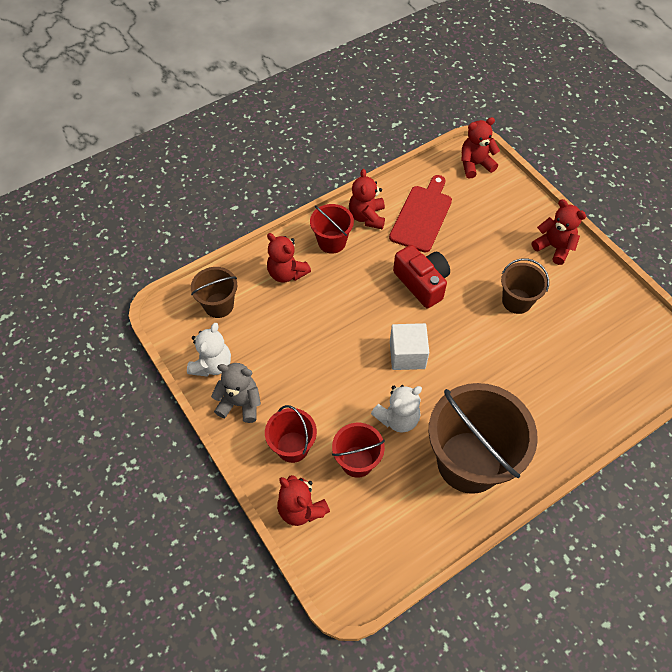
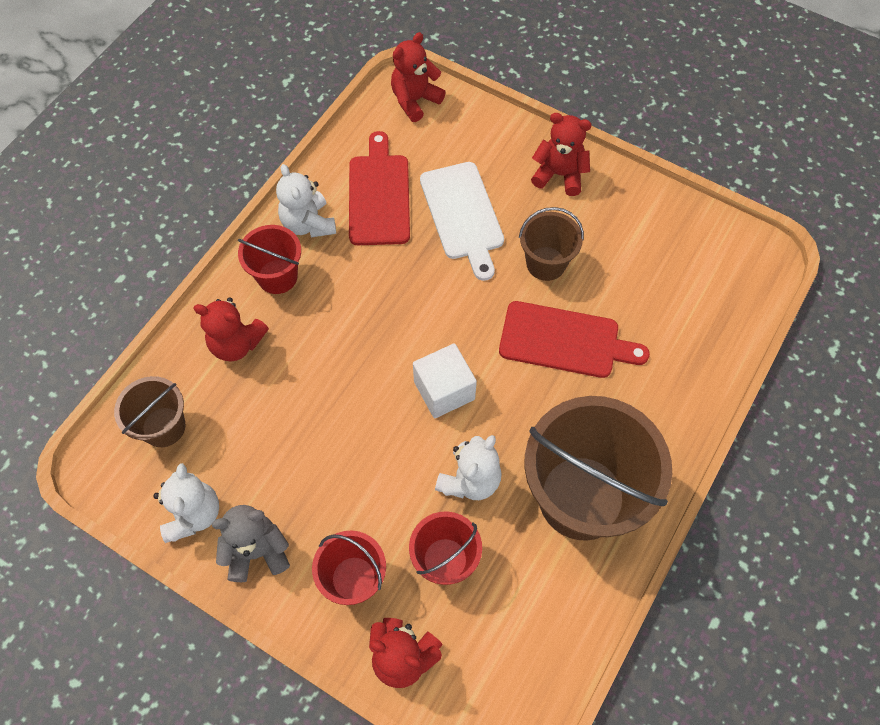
camera: 25 degrees left, 5 degrees up
red teddy bear [349,169,385,229] -> white teddy bear [276,164,336,237]
red camera [393,245,450,308] -> none
none -> white cutting board [420,162,504,281]
none -> red cutting board [499,301,650,378]

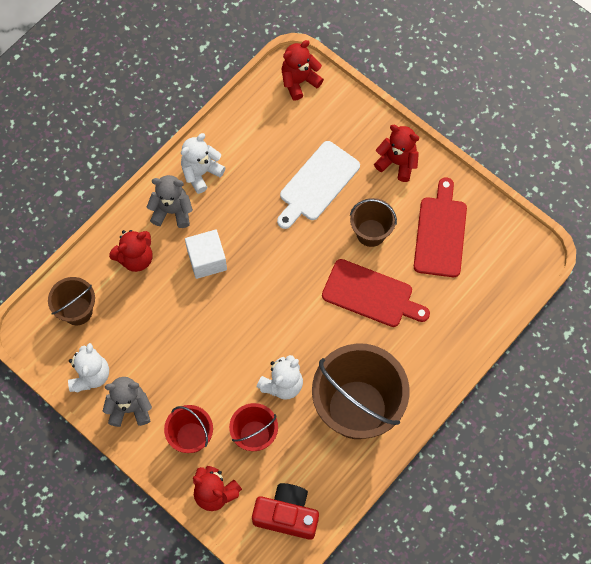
camera: 10 degrees right, 5 degrees up
red teddy bear [193,297,269,361] -> red teddy bear turned 60 degrees counterclockwise [109,230,153,272]
red bucket [238,225,301,294] -> grey teddy bear [147,175,193,228]
white teddy bear [276,164,336,237] -> white teddy bear turned 60 degrees clockwise [181,133,226,194]
red cutting board [349,131,410,245] -> red cutting board moved to [414,177,467,277]
white cube [413,343,477,418] -> white cube moved to [185,230,227,279]
white cutting board [420,162,504,281] -> white cutting board turned 45 degrees clockwise [277,141,360,229]
none -> red camera [252,483,319,540]

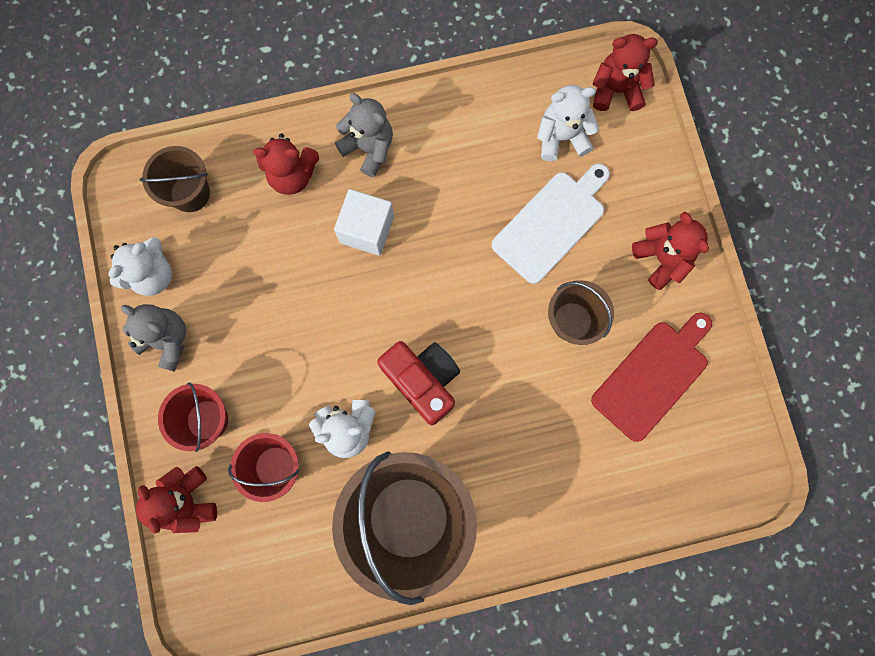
camera: 35 degrees right, 10 degrees up
white teddy bear [181,133,226,194] -> white teddy bear moved to [537,85,599,161]
red camera [252,483,319,540] -> red camera moved to [377,341,460,425]
white cutting board [277,141,360,229] -> white cutting board turned 150 degrees clockwise [491,163,610,284]
red cutting board [322,259,430,327] -> none

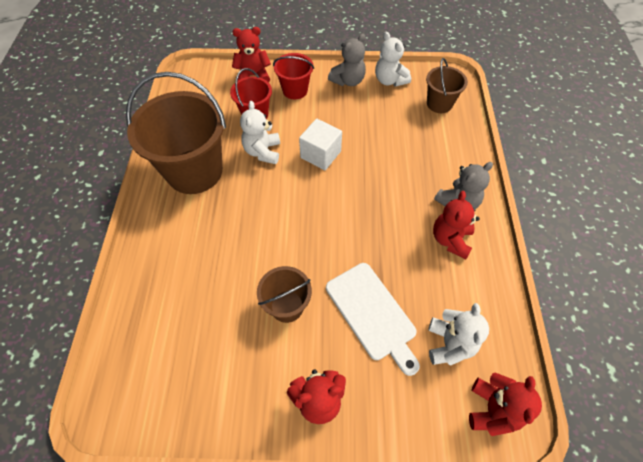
camera: 105 degrees right, 20 degrees down
red teddy bear [253,133,319,195] -> red teddy bear moved to [433,191,480,259]
white cube [334,189,394,256] -> white cube moved to [299,119,342,170]
red camera [377,341,460,425] -> none
red cutting board [591,312,712,442] -> none

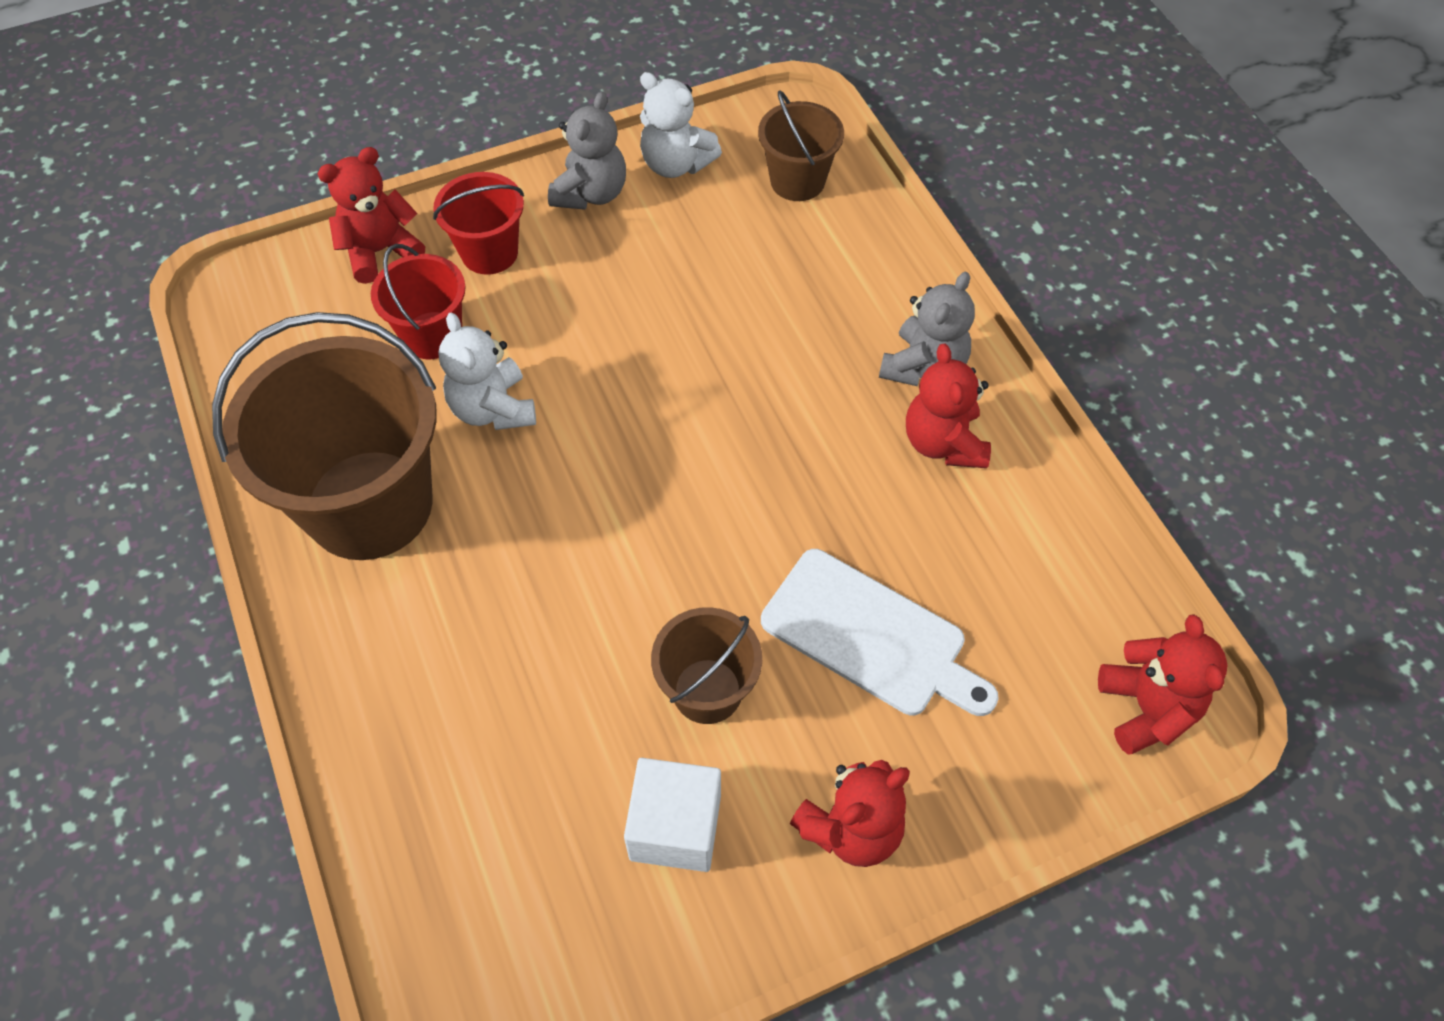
camera: 25 degrees left, 0 degrees up
white cube [299,119,342,170] -> white cube moved to [624,758,721,872]
white teddy bear [428,303,489,365] -> none

